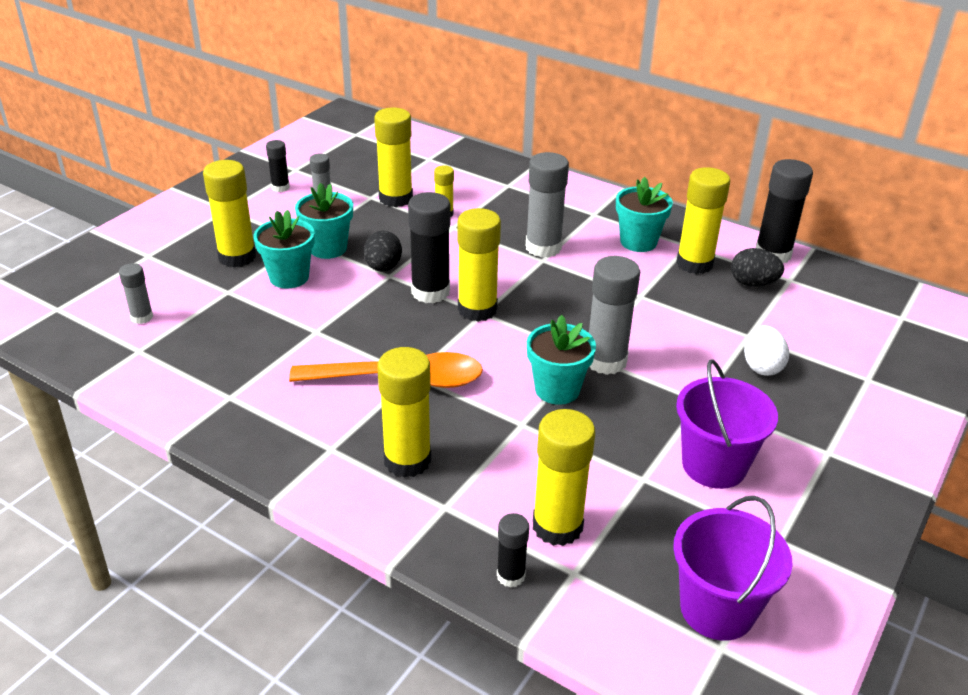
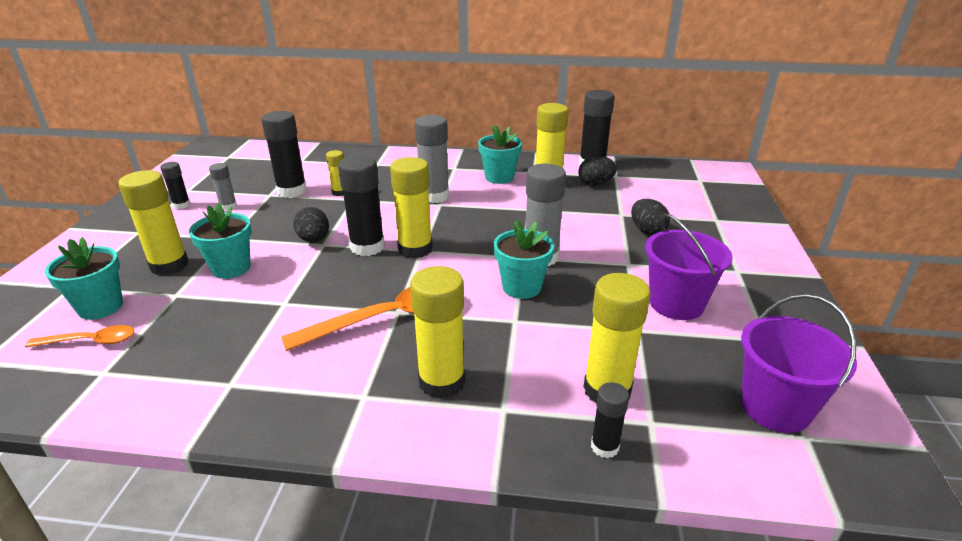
camera: 25 degrees left, 5 degrees down
grey glue stick [119,263,153,324] -> orange spoon [25,325,134,347]
turquoise flower pot [295,183,353,259] -> turquoise flower pot moved to [45,237,123,320]
yellow glue stick [374,108,413,207] -> black glue stick [261,111,307,198]
white egg [744,326,789,376] -> black egg [631,199,670,235]

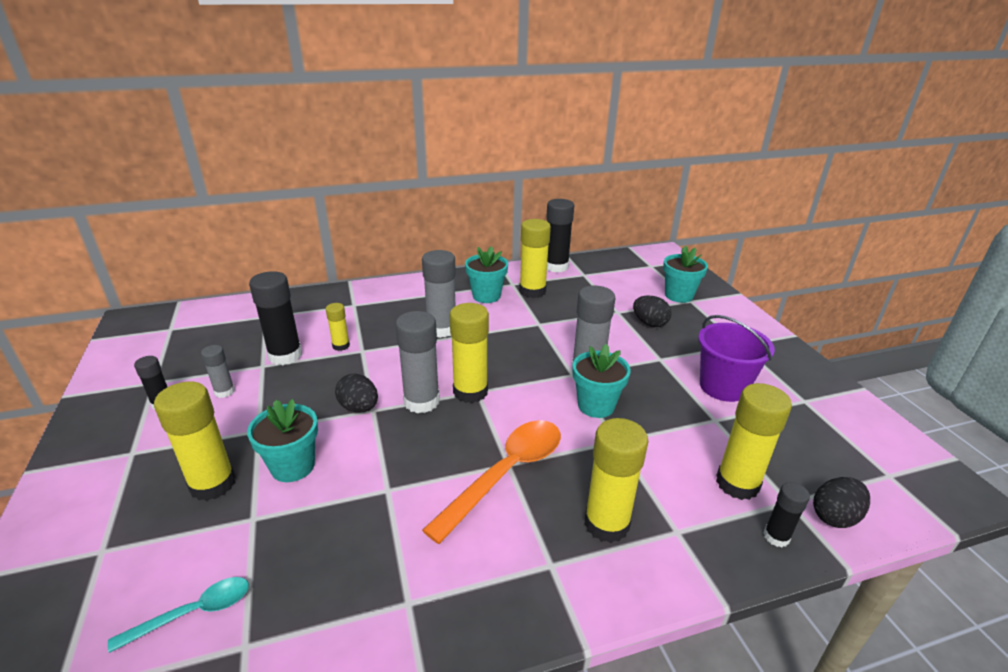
camera: 25 degrees left, 0 degrees up
orange spoon [25,325,134,347] -> turquoise spoon [108,577,249,653]
turquoise flower pot [45,237,123,320] -> turquoise flower pot moved to [663,246,708,303]
black glue stick [338,155,385,256] -> grey glue stick [395,311,440,413]
black egg [578,156,617,185] -> black egg moved to [813,477,870,528]
purple bucket [741,294,857,433] -> none

